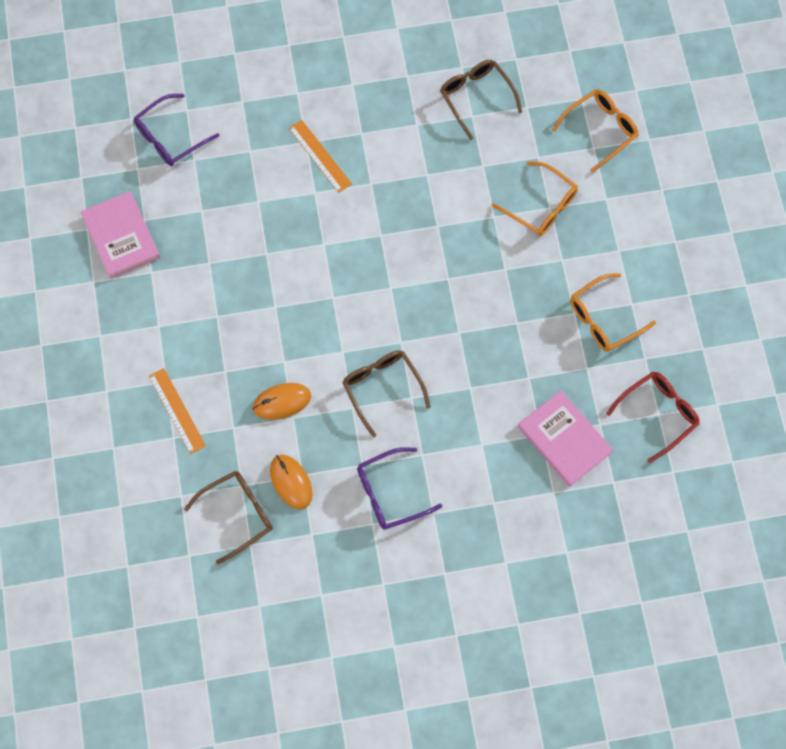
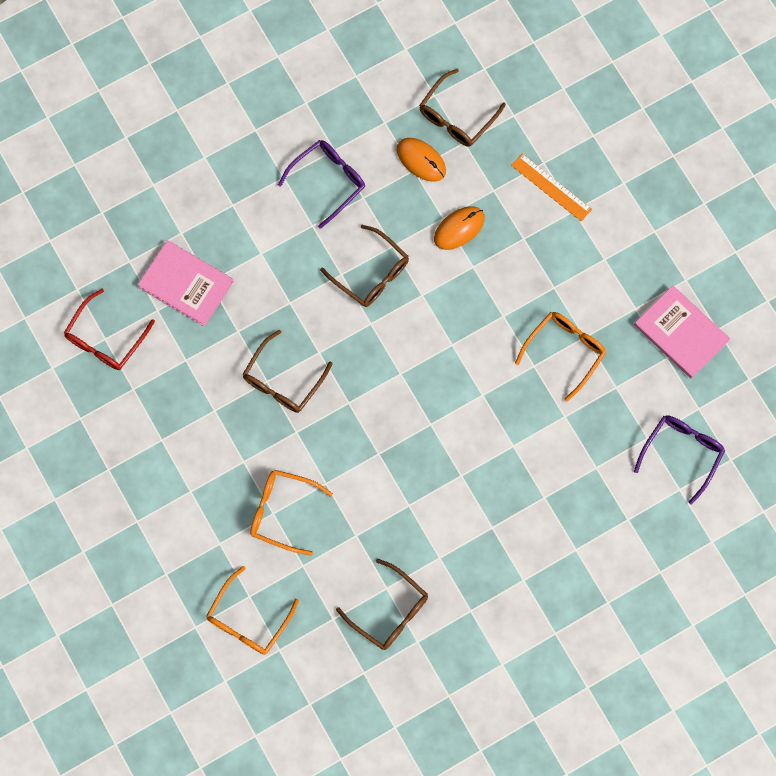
camera: 160 degrees right, 5 degrees up
orange ruler [288,120,352,193] -> none
orange glasses [570,273,656,352] -> orange glasses moved to [515,312,606,402]
none -> brown glasses [242,330,333,413]

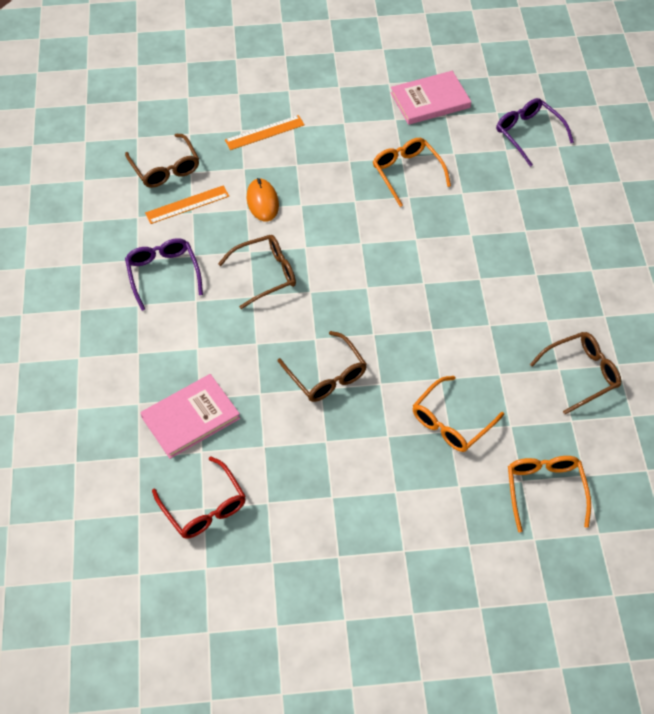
camera: 65 degrees left, 20 degrees down
orange glasses [206,566,299,655] -> orange glasses turned 150 degrees counterclockwise [508,456,591,532]
orange mouse [397,138,446,182] -> orange ruler [145,185,229,224]

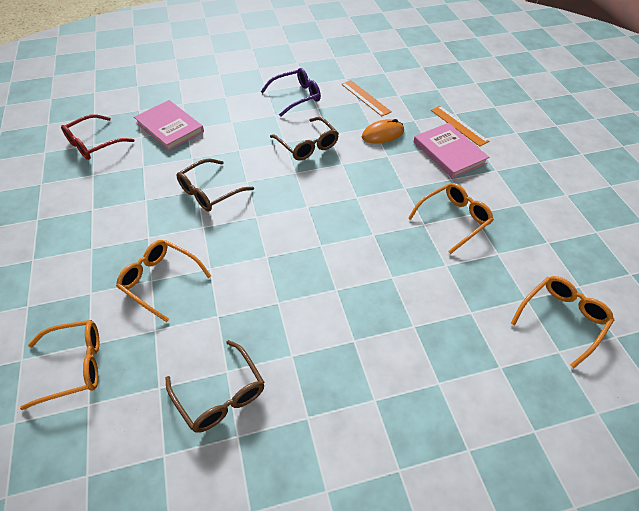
camera: 80 degrees right, 5 degrees down
brown glasses [125,134,199,188] -> none
pink book [391,71,471,125] -> pink book moved to [414,123,489,178]
purple glasses [496,98,574,167] -> orange glasses [510,276,614,368]

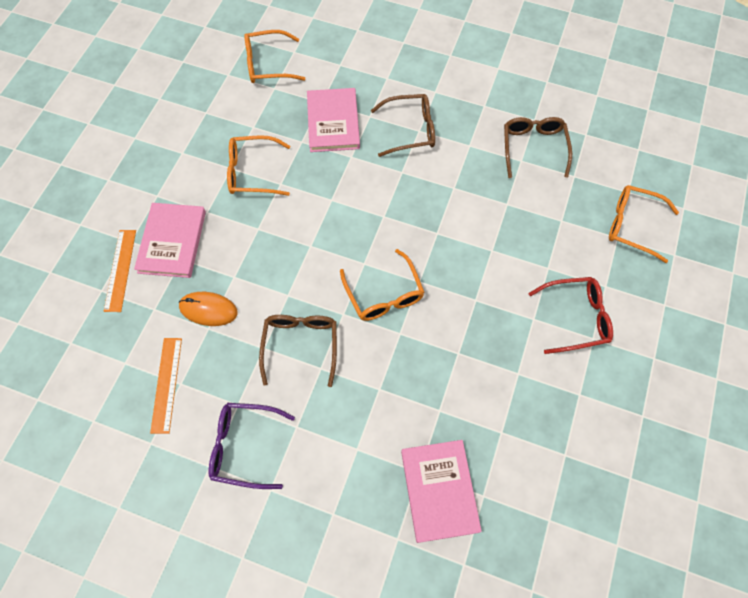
camera: 145 degrees left, 15 degrees up
red glasses [61,114,135,160] -> red glasses moved to [528,277,613,354]
orange glasses [116,240,211,322] -> orange glasses moved to [340,249,425,321]
brown glasses [177,158,254,211] -> brown glasses moved to [371,94,435,157]
none -> pink book [307,88,360,152]

